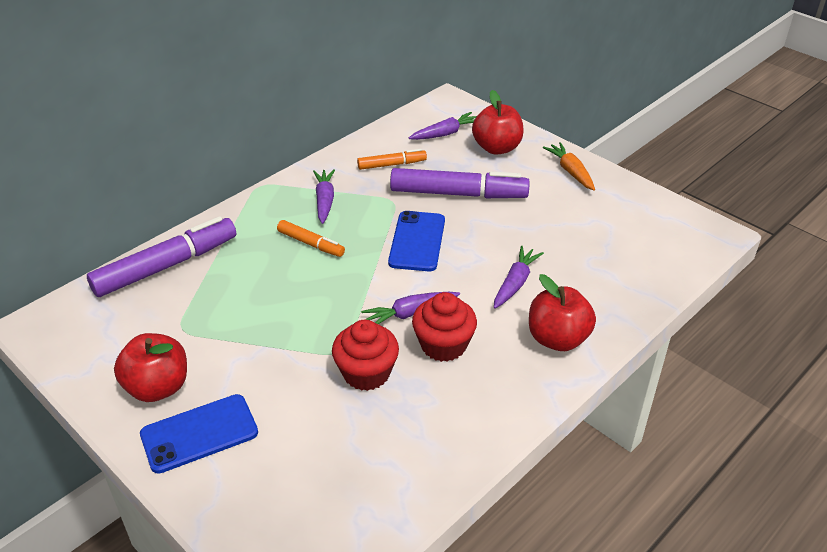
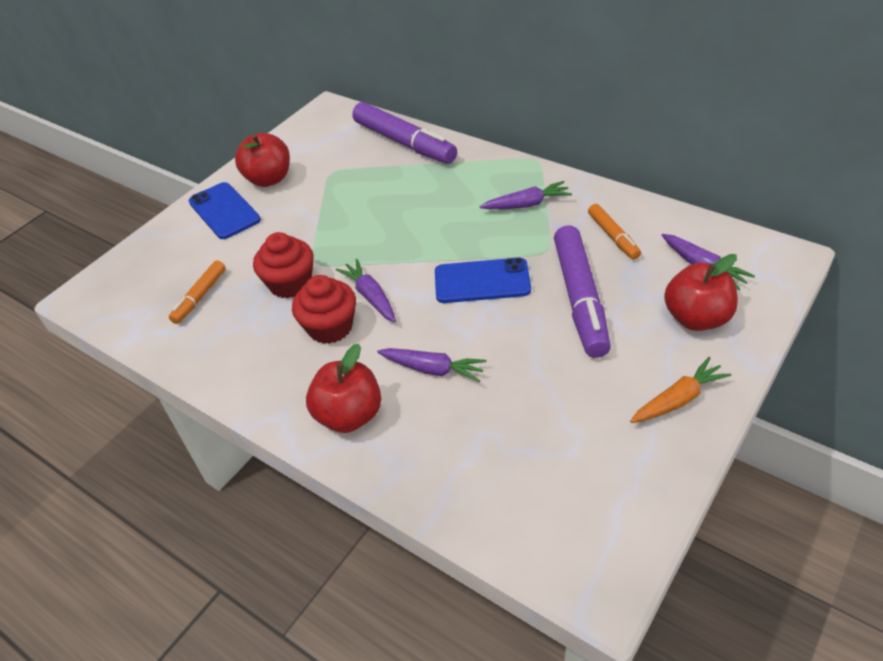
camera: 85 degrees right, 5 degrees up
orange marker [277,220,345,257] -> orange marker moved to [169,260,226,324]

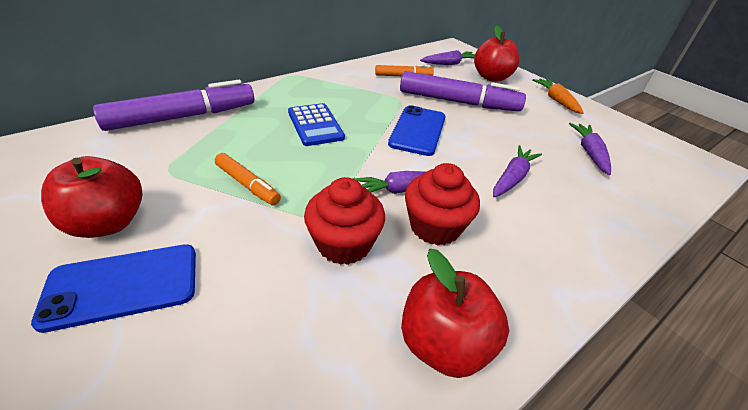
camera: 80 degrees left, 5 degrees down
orange marker [169,260,226,324] -> orange marker moved to [215,153,281,205]
red apple [306,344,381,433] -> red apple moved to [401,249,509,378]
purple carrot [480,181,572,209] -> purple carrot moved to [569,123,611,175]
none -> blue calculator [288,103,345,146]

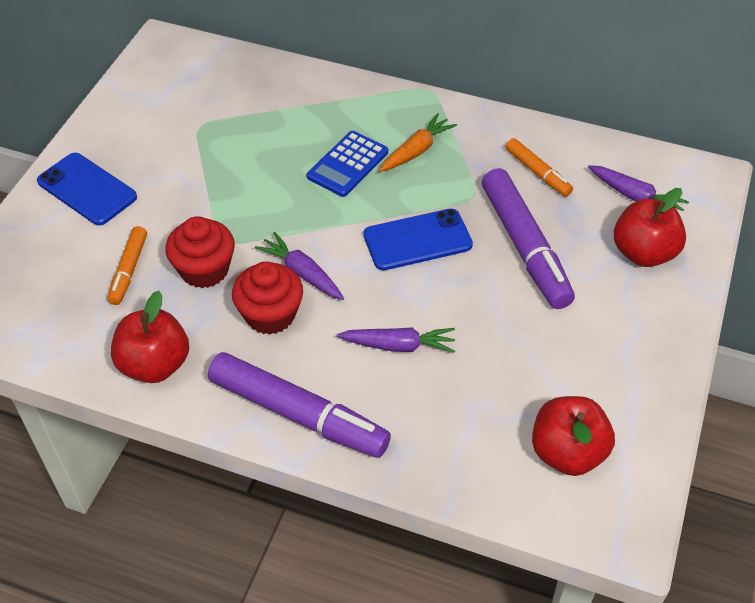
camera: 60 degrees right, 10 degrees up
red apple [41,156,143,238] -> red apple moved to [532,396,615,476]
purple marker [93,80,254,131] -> purple marker moved to [208,352,391,458]
orange marker [215,153,281,205] -> orange marker moved to [107,226,147,305]
orange carrot [532,78,584,114] -> orange carrot moved to [379,113,457,172]
purple carrot [569,123,611,175] -> none

